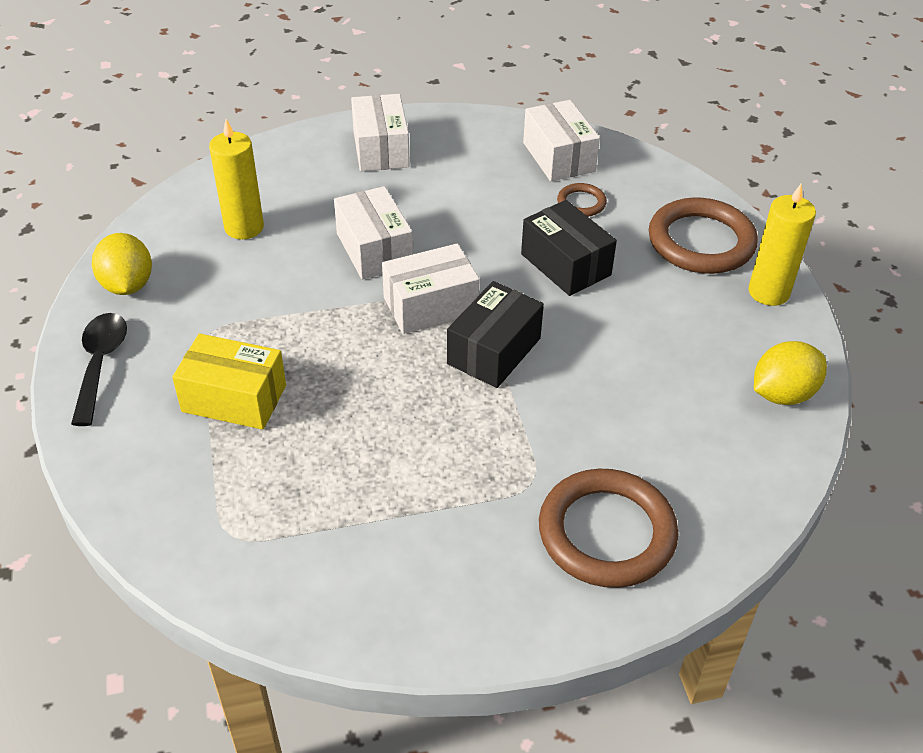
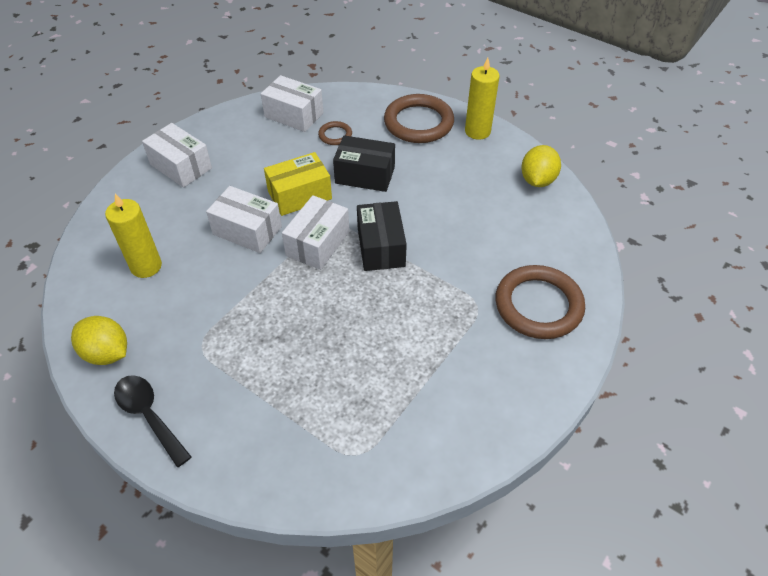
camera: 40 degrees left, 5 degrees up
yellow box [172,334,286,430] -> yellow box moved to [264,152,332,216]

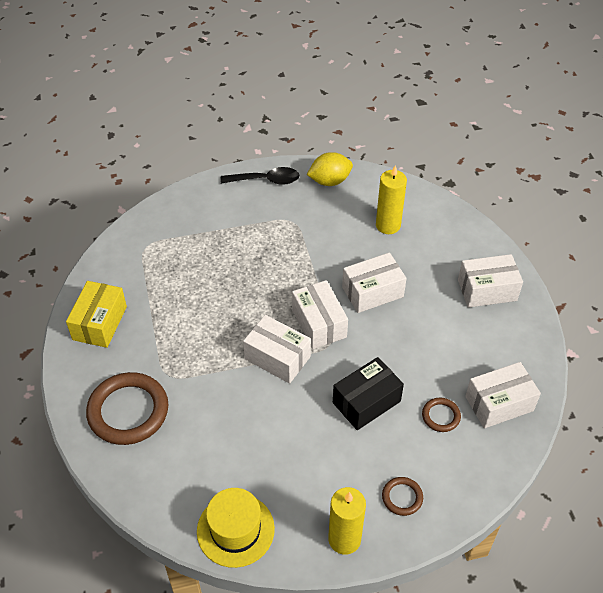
camera: 130 degrees right, 0 degrees up
yellow box [264,152,332,216] -> yellow box moved to [66,281,127,348]
black box [357,201,407,271] -> white box [243,315,311,384]
brown ring [384,94,454,143] -> brown ring [382,477,423,516], size x0.47
yellow lemon [521,145,561,187] -> yellow hat [197,488,275,568]

